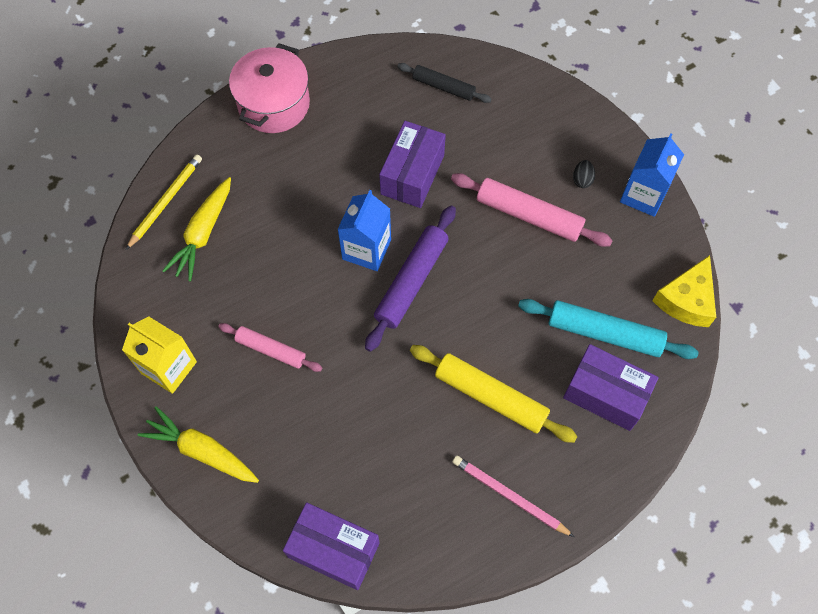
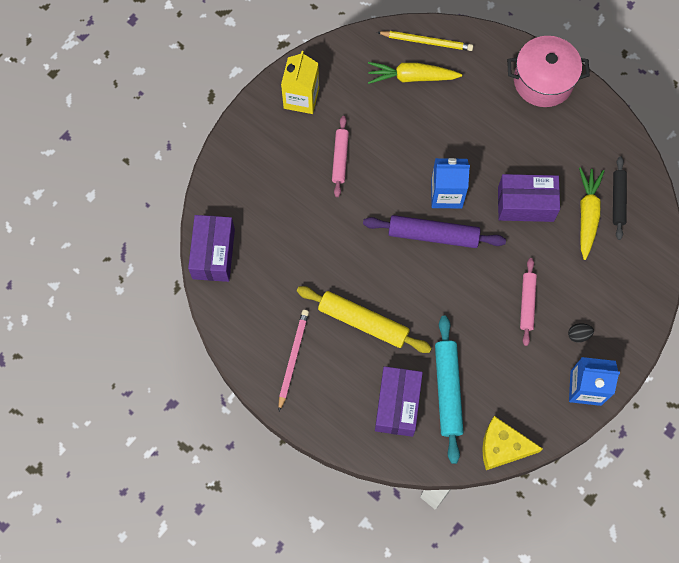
camera: 70 degrees right, 5 degrees up
yellow carrot [137,406,259,483] -> yellow carrot moved to [579,167,604,260]
yellow rolling pin [410,345,578,443] -> yellow rolling pin turned 75 degrees counterclockwise [297,286,432,353]
pink rolling pin [451,173,613,247] -> pink rolling pin [520,258,537,346], size x0.63

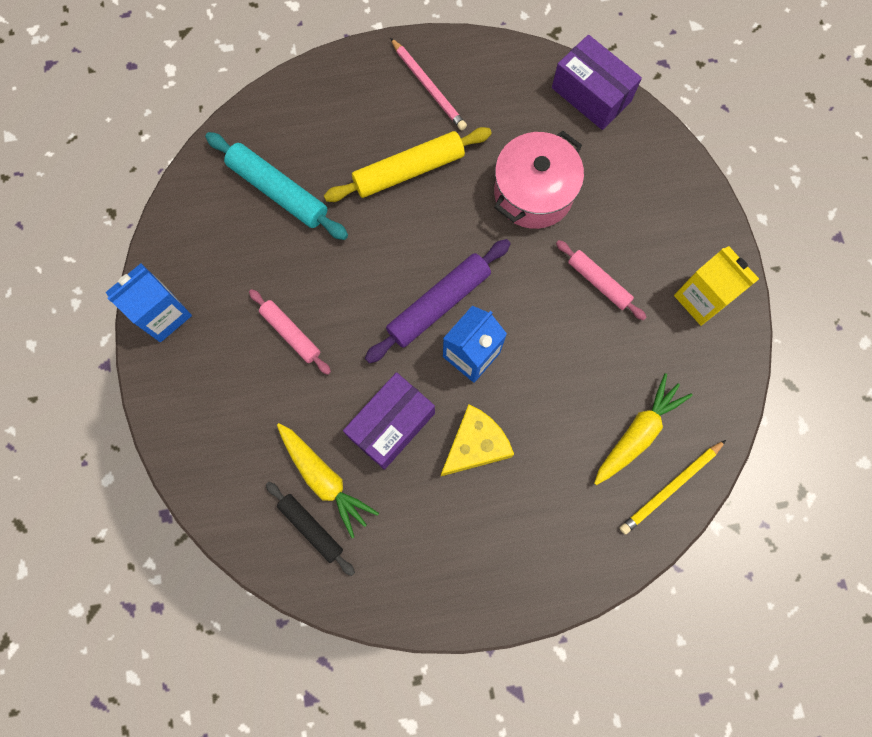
camera: 130 degrees right, 5 degrees up
purple box [375,366,423,437] -> none
yellow cheese [482,416,543,470] -> yellow cheese moved to [441,404,514,476]
pink pot [507,36,590,107] -> pink pot moved to [494,131,584,229]
black egg [568,323,594,343] -> none

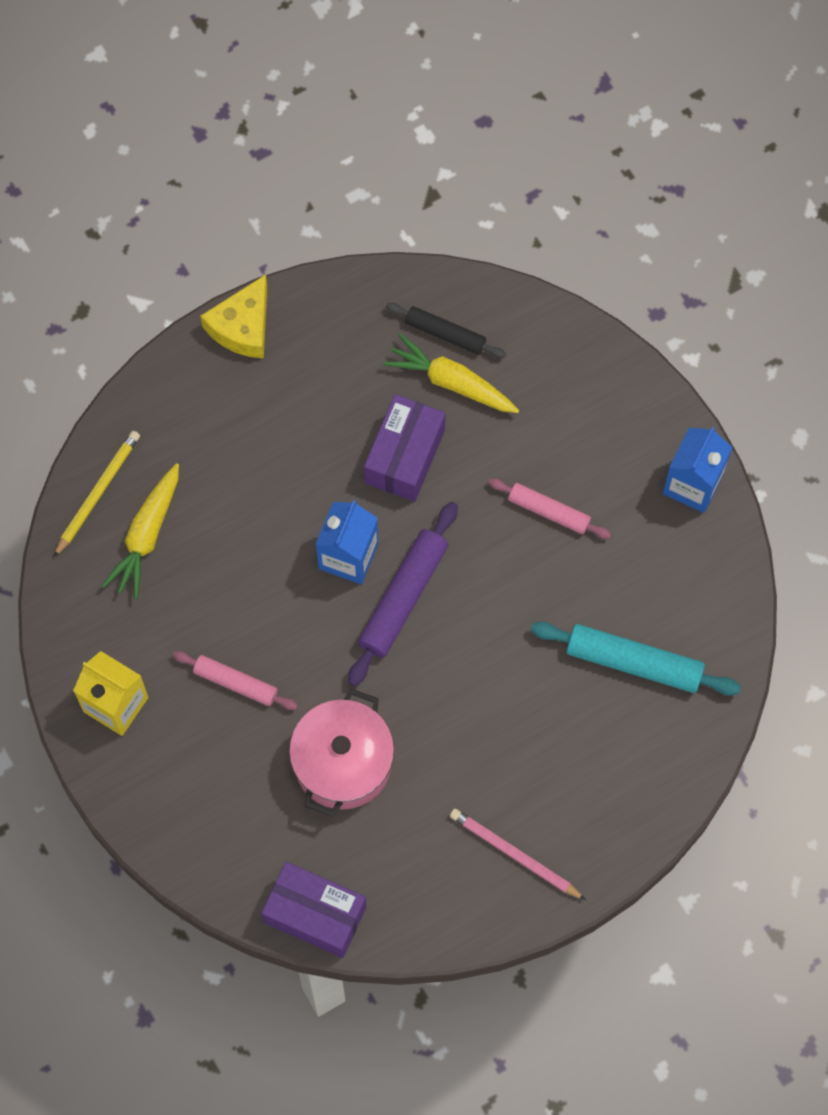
camera: 160 degrees right, 5 degrees down
yellow rolling pin [324,127,492,202] -> none
yellow cheese [441,404,514,476] -> yellow cheese moved to [200,275,267,359]

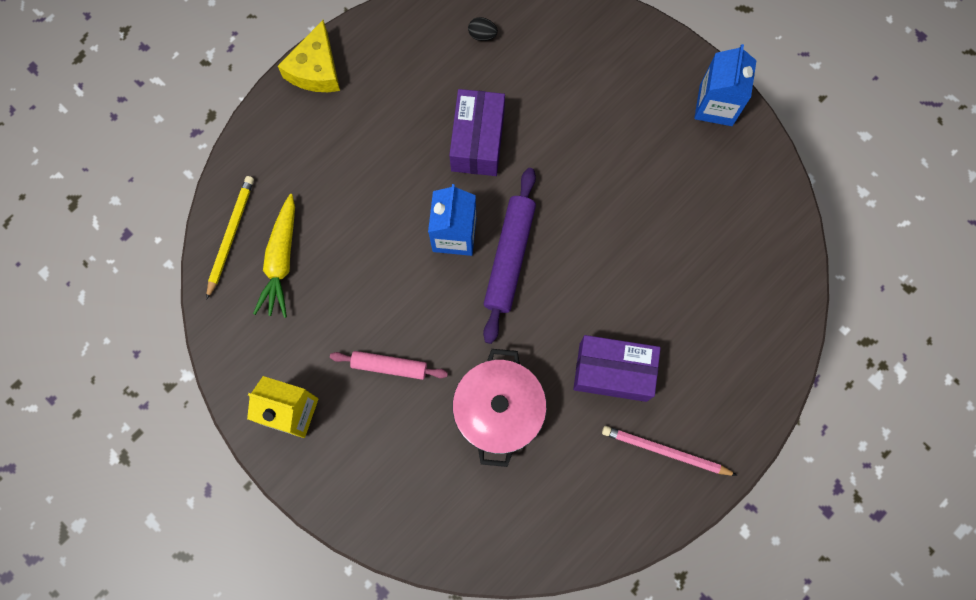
camera: 15 degrees left, 5 degrees up
purple box [261,862,367,958] -> purple box moved to [573,335,661,402]
yellow carrot [383,334,519,413] -> none
black rolling pin [386,303,506,358] -> black egg [468,17,498,41]
pink rolling pin [488,479,611,539] -> none
turquoise rolling pin [531,621,741,696] -> none

